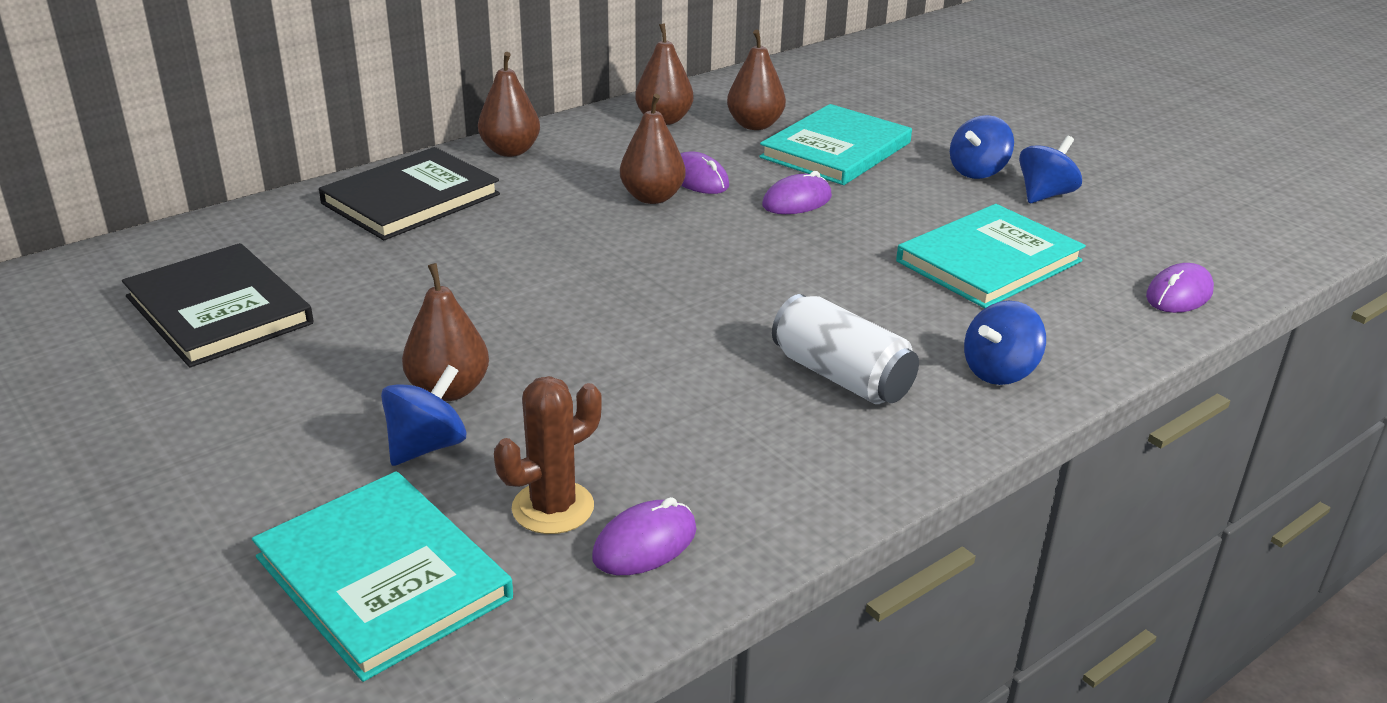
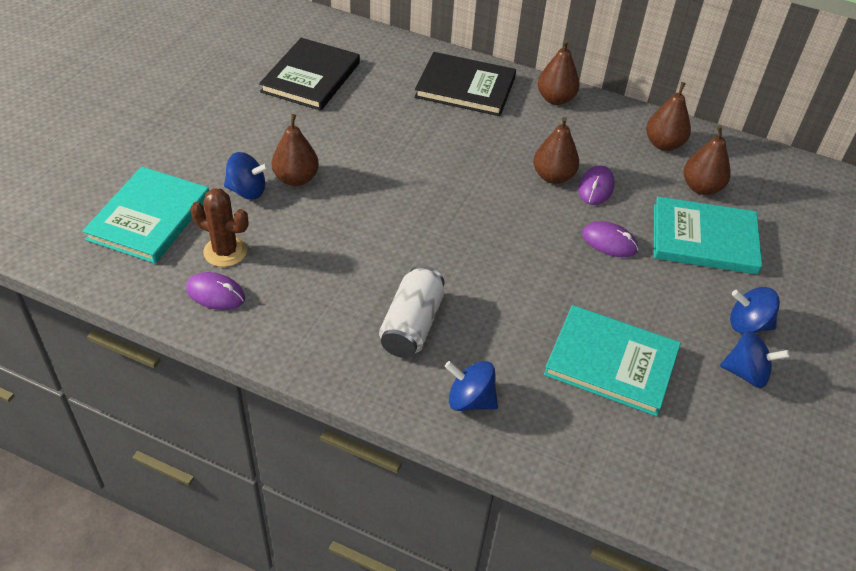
camera: 60 degrees right, 15 degrees up
purple mouse [1146,263,1214,313] -> none

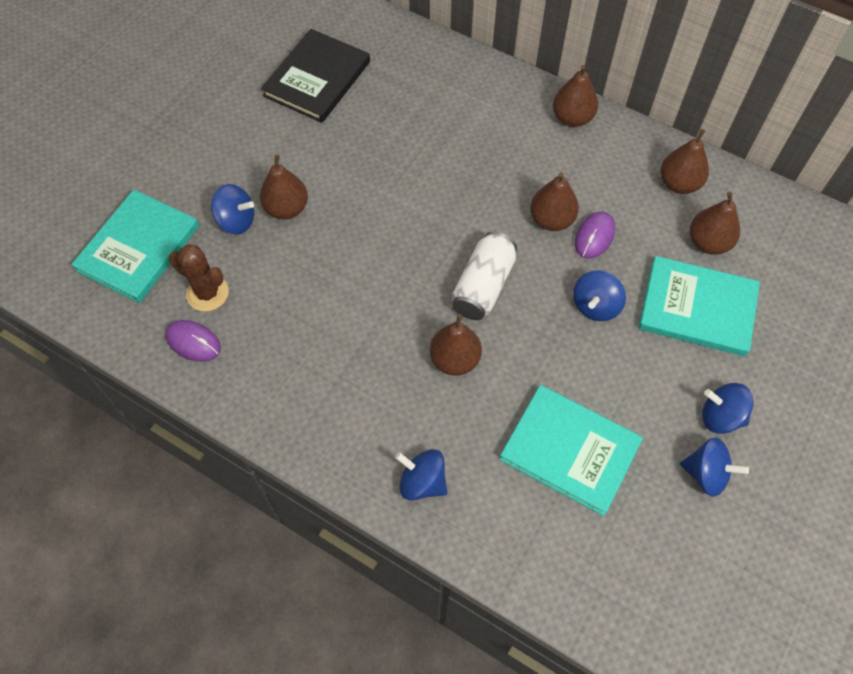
camera: 10 degrees right, 15 degrees up
white can [379,266,444,358] -> white can moved to [452,231,517,320]
black book [415,52,516,116] -> none
purple mouse [582,221,638,257] -> blue spinning top [573,270,626,321]
none -> brown pear [430,314,482,376]

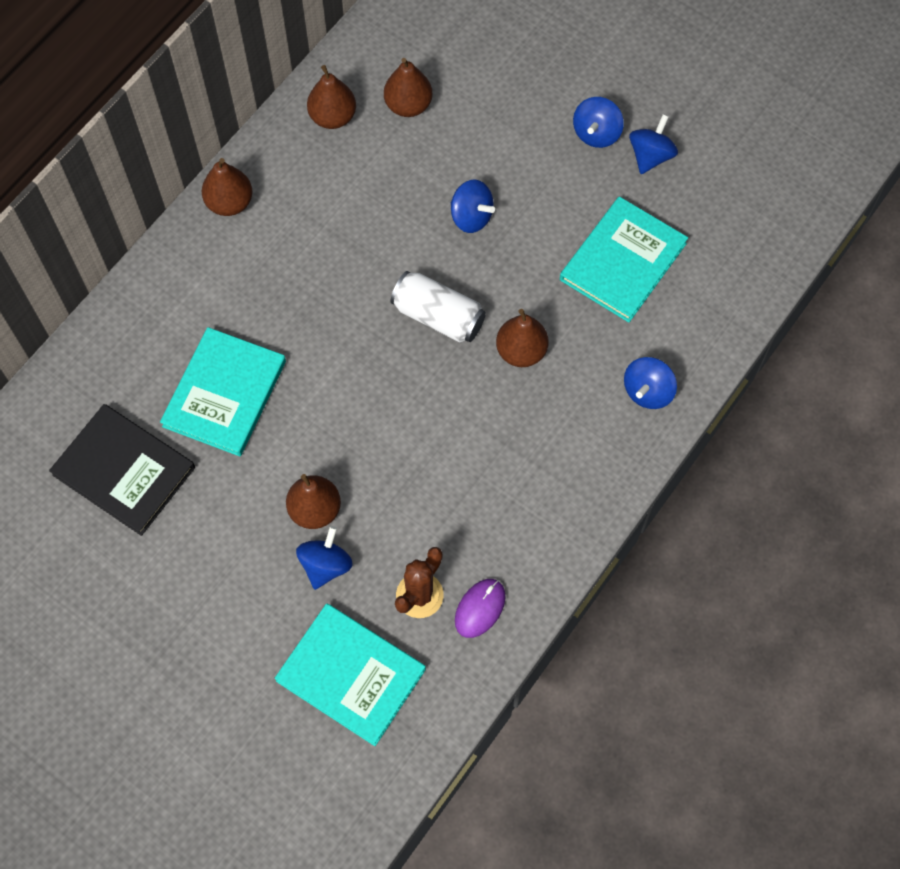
camera: 85 degrees left, 5 degrees up
brown pear [530,172,579,231] -> none
purple mouse [575,212,615,259] -> none
turquoise book [639,256,760,356] -> turquoise book moved to [160,327,286,456]

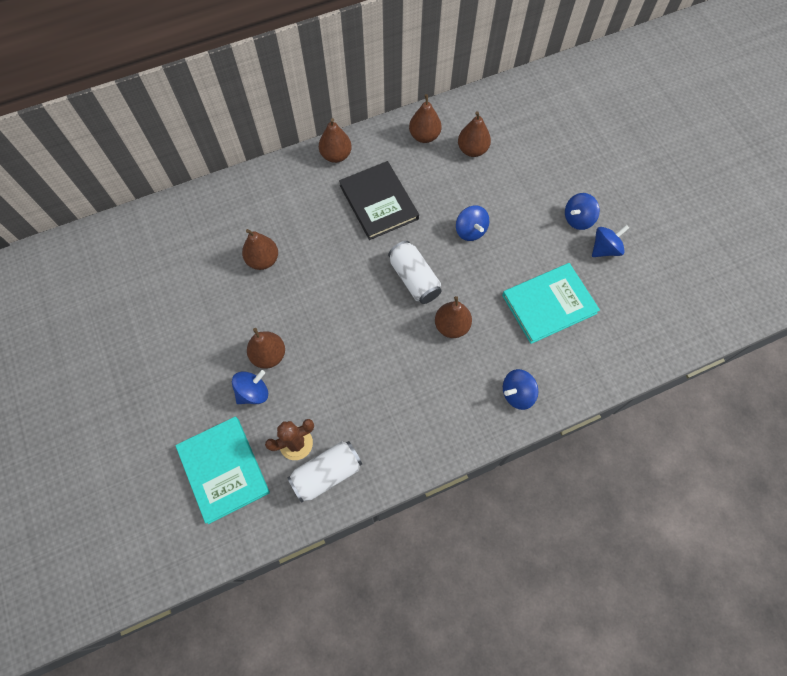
camera: 30 degrees right, 0 degrees up
black book [49,404,195,536] -> black book moved to [339,161,419,240]
turquoise book [160,327,286,456] -> brown pear [242,229,278,270]
purple mouse [455,579,506,638] -> white can [287,441,362,503]

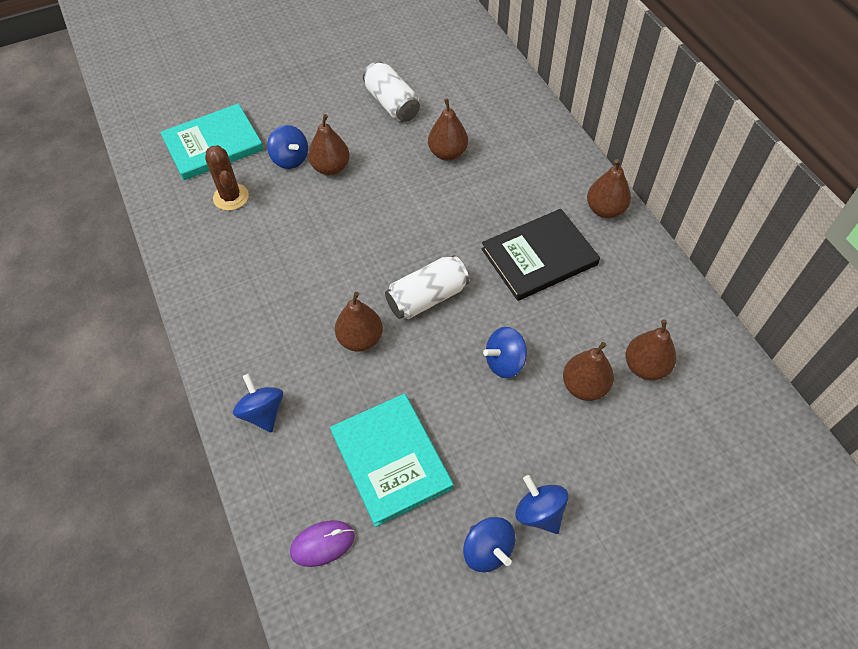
camera: 90 degrees right, 10 degrees down
white can [287,441,362,503] -> white can moved to [363,61,420,122]
brown pear [409,94,441,143] -> brown pear moved to [563,342,614,401]
none -> purple mouse [290,520,355,567]

